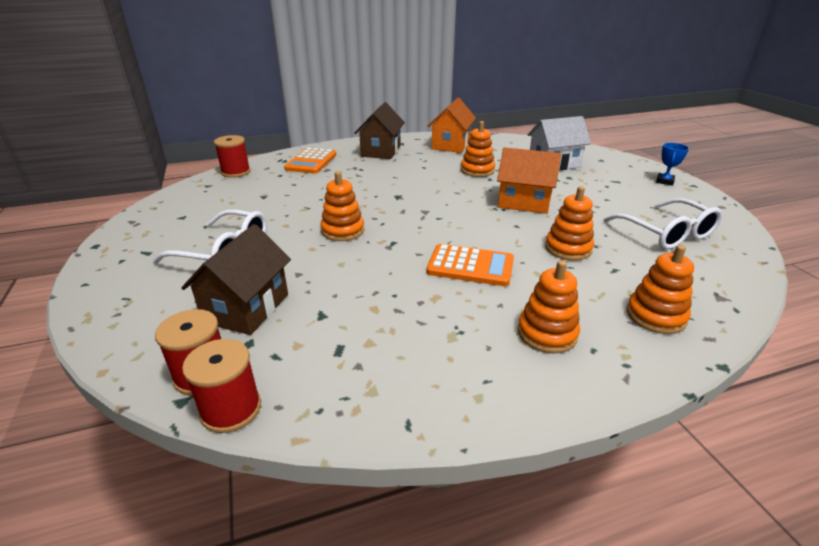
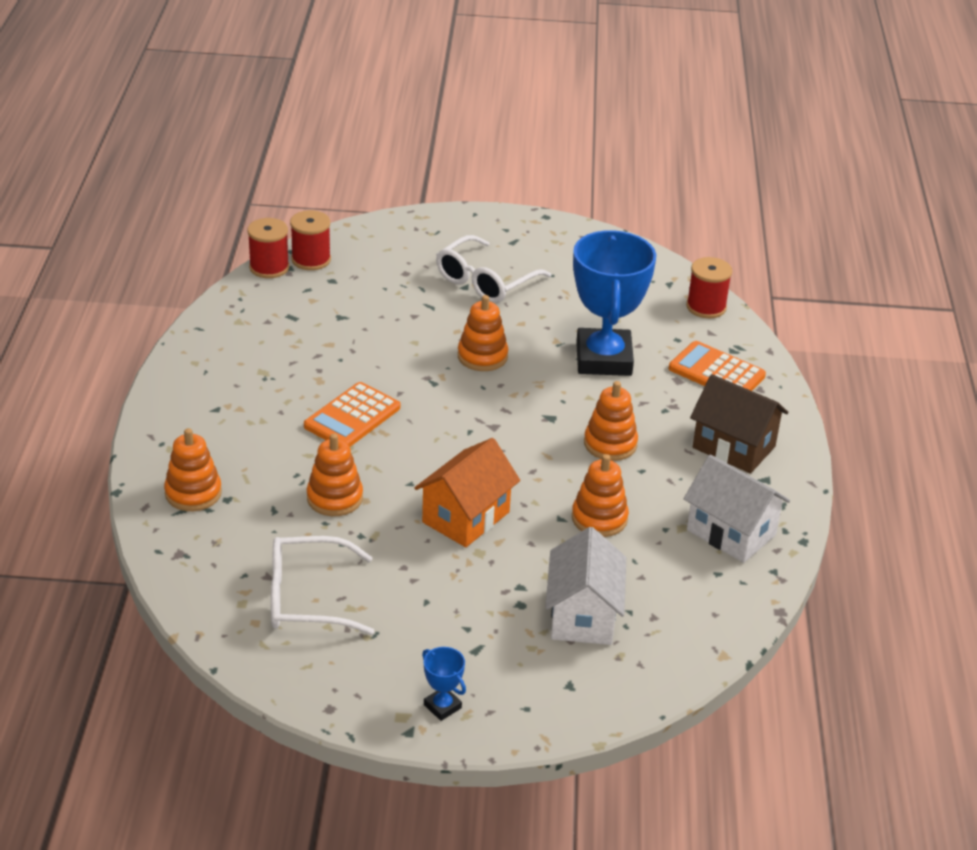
camera: 110 degrees right, 5 degrees up
brown house [181,224,291,335] -> none
orange house [428,98,476,153] -> white house [684,455,790,563]
orange stacking toy [518,260,580,353] -> orange stacking toy moved to [584,381,638,461]
none -> blue trophy [573,230,656,376]

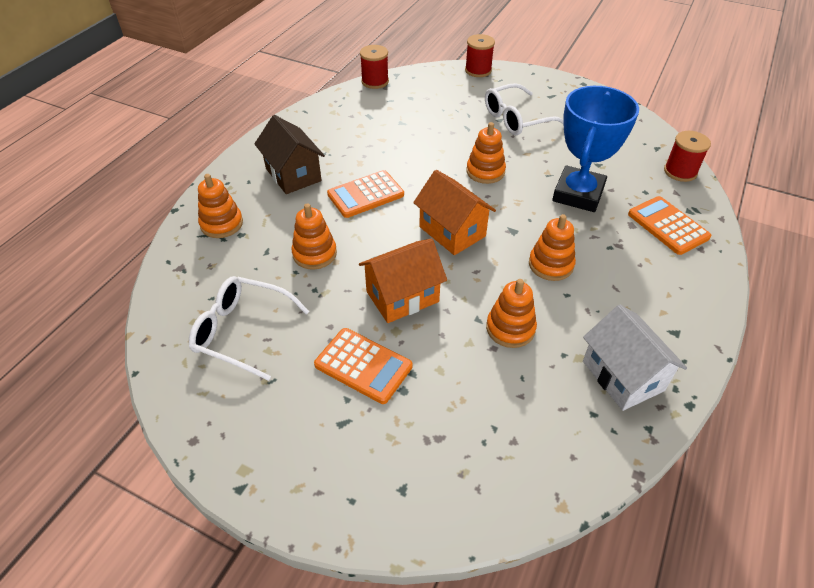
camera: 25 degrees right, 10 degrees up
red spool [290,210,331,270] -> red spool moved to [465,34,495,77]
blue trophy [422,647,466,721] -> none
white house [545,527,626,645] -> none
brown house [690,374,788,474] -> brown house moved to [254,115,325,194]
none -> orange calculator [314,328,413,404]
none -> orange house [413,170,496,255]

